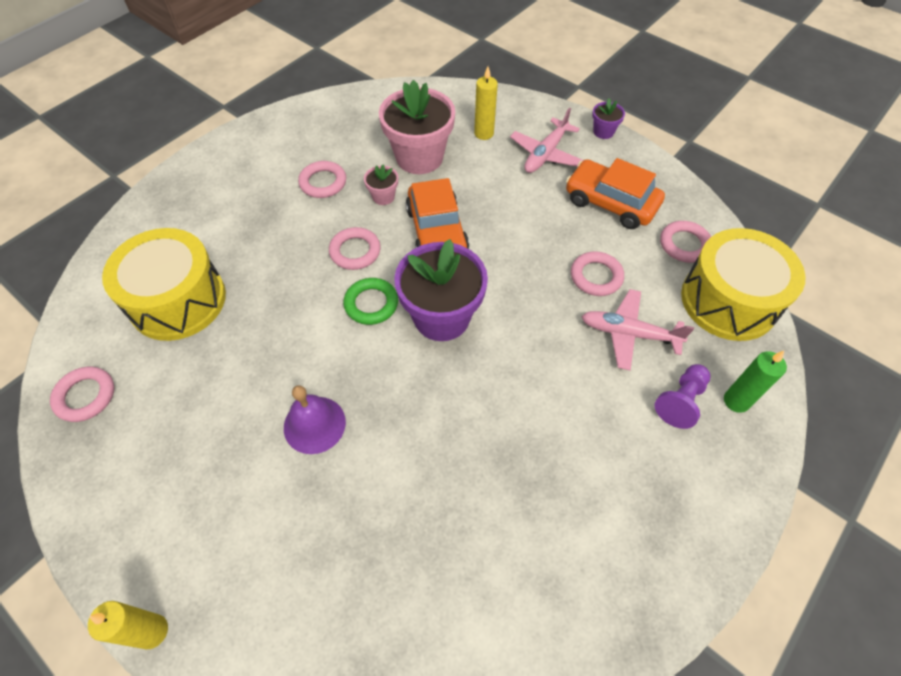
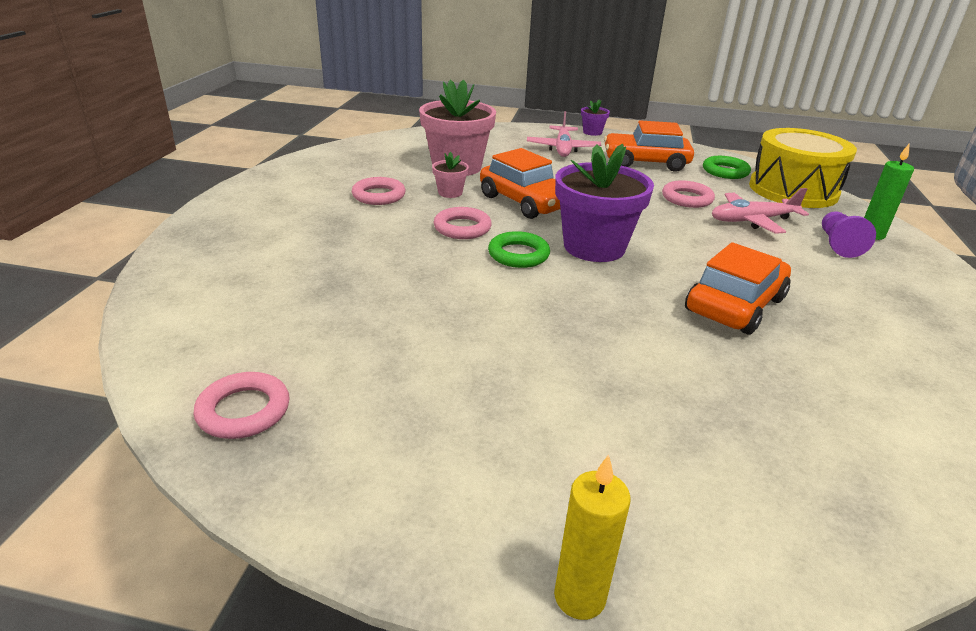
camera: 30 degrees left, 25 degrees down
yellow drum [102,228,226,341] -> none
purple bell [284,385,346,454] -> none
yellow candle [474,67,498,140] -> none
pink ring [660,221,711,263] -> green ring [703,156,751,179]
none -> orange car [685,242,791,335]

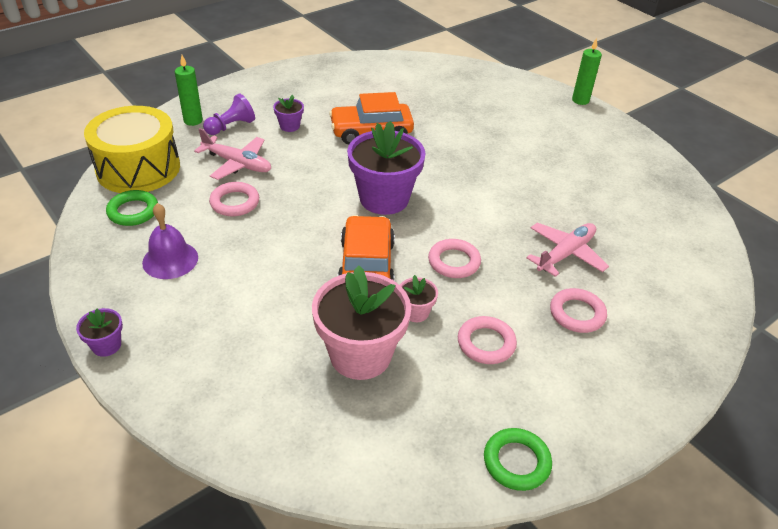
camera: 140 degrees left, 10 degrees up
pink ring [193,372,290,439] -> pink ring moved to [550,288,607,333]
green ring [488,231,550,268] -> green ring moved to [484,428,552,491]
pink plane [527,111,601,157] -> pink plane moved to [526,223,609,277]
yellow candle [554,455,631,620] -> green candle [572,38,602,105]
orange car [604,120,694,172] -> purple bell [142,203,198,279]
none -> purple flower pot [273,95,304,132]

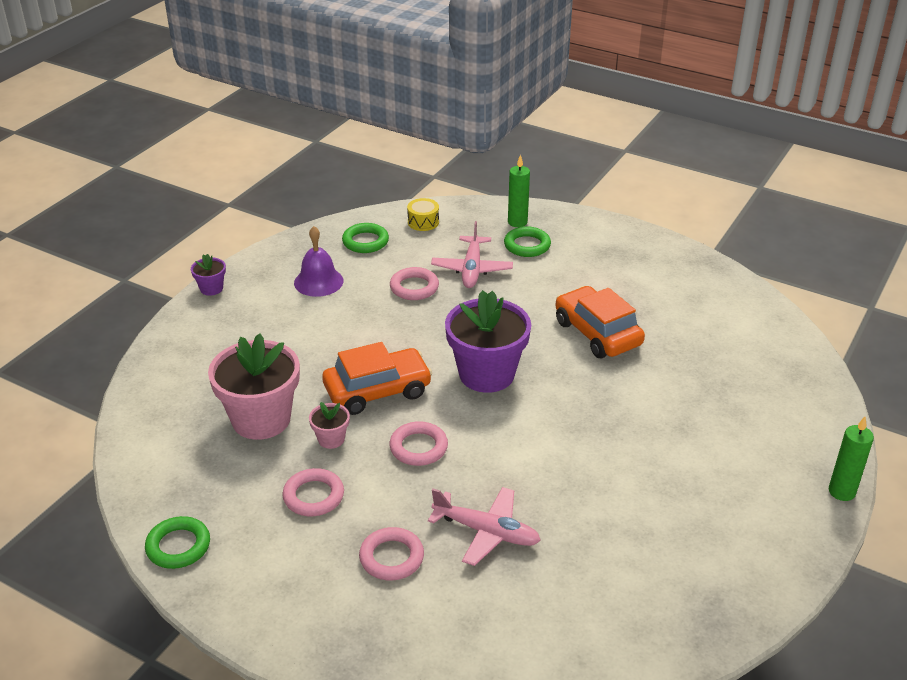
camera: 70 degrees right, 5 degrees down
yellow drum [84,106,180,193] -> yellow drum [407,198,439,231], size x0.40
purple pawn [203,94,255,135] -> green ring [504,226,551,257]
purple flower pot [273,95,304,132] -> none

